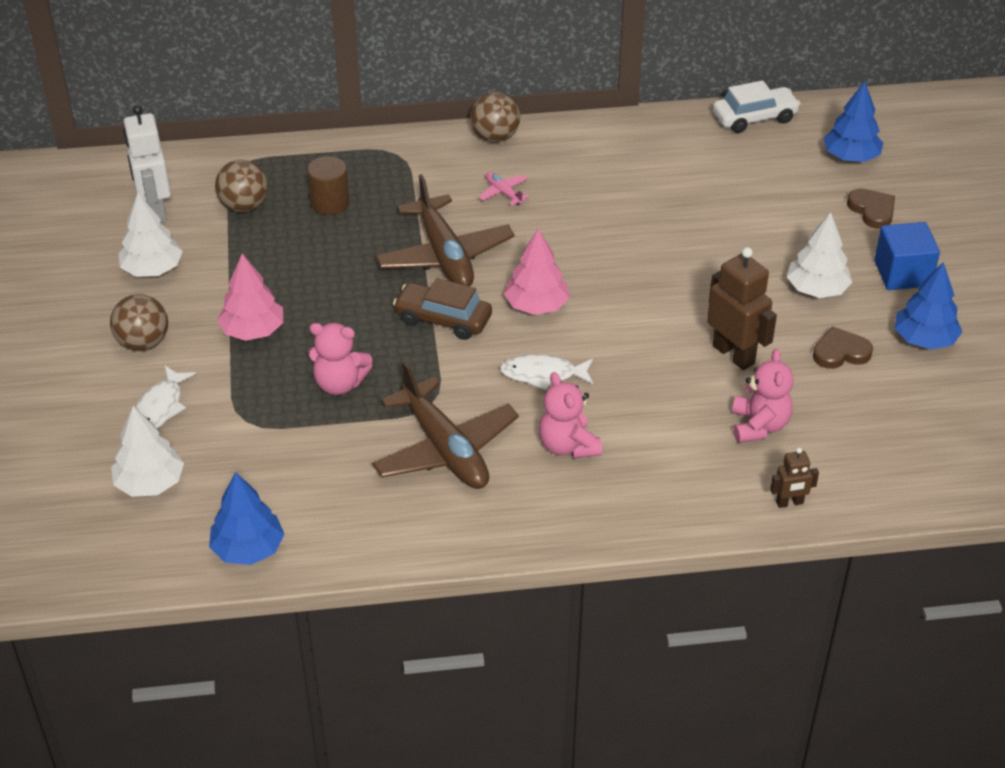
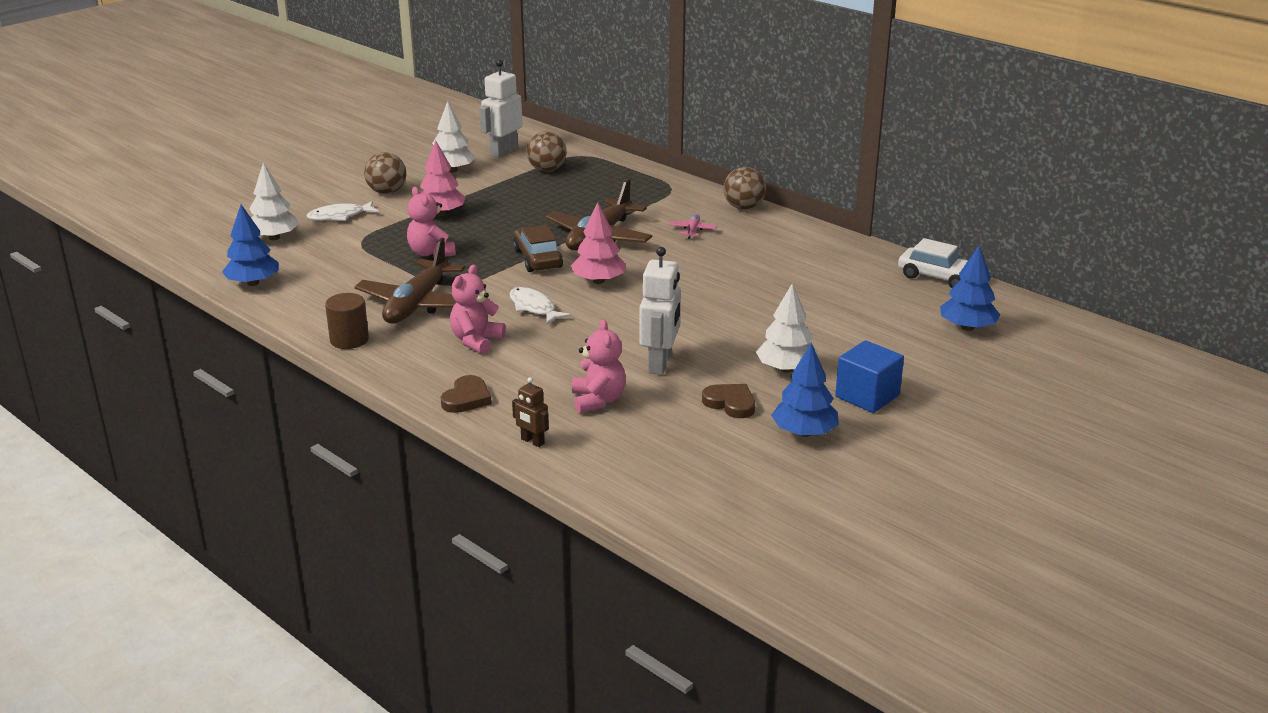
camera: 50 degrees right, 15 degrees down
brown cylinder [307,156,349,215] -> brown cylinder moved to [325,293,369,349]
brown robot [707,247,777,370] -> white robot [639,247,681,375]
pink teddy bear [732,349,793,443] -> pink teddy bear turned 60 degrees counterclockwise [572,319,626,413]
brown heart [847,189,895,229] -> brown heart moved to [441,375,492,413]

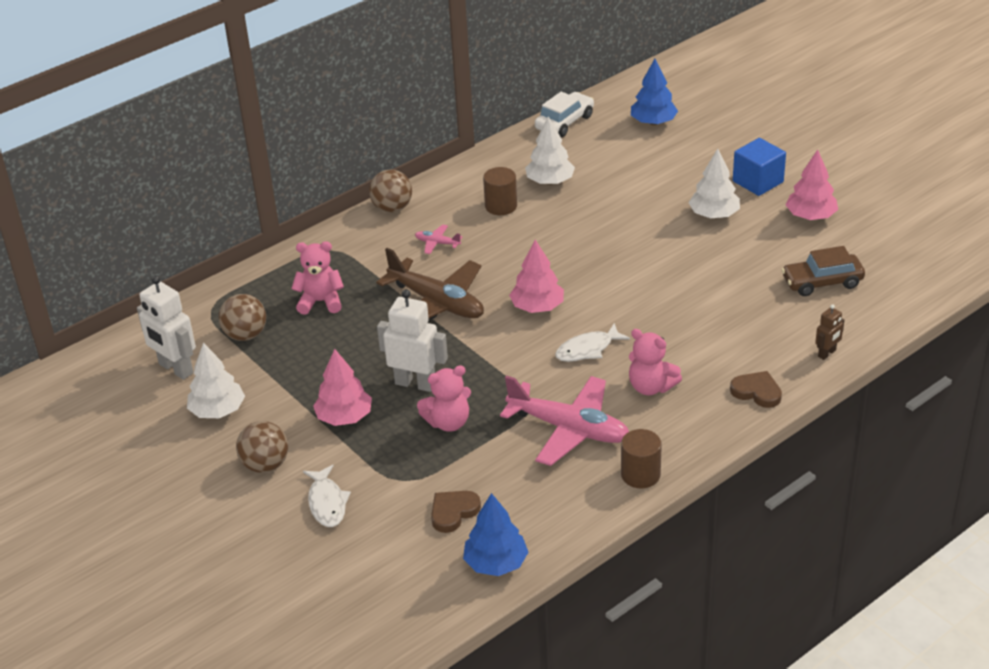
camera: 80 degrees left, 10 degrees up
white tree [249,163,299,240] -> white tree moved to [525,116,575,185]
brown plane [354,238,465,324] -> pink plane [500,375,629,466]
brown car [513,225,563,272] -> brown car moved to [781,246,865,296]
pink teddy bear [572,319,626,413] -> pink teddy bear moved to [291,241,344,315]
white robot [639,247,681,375] -> white robot moved to [377,289,448,392]
brown heart [702,384,755,418] -> brown heart moved to [431,491,481,533]
blue tree [771,343,839,437] -> pink tree [786,150,838,220]
none -> brown cylinder [483,167,517,215]

